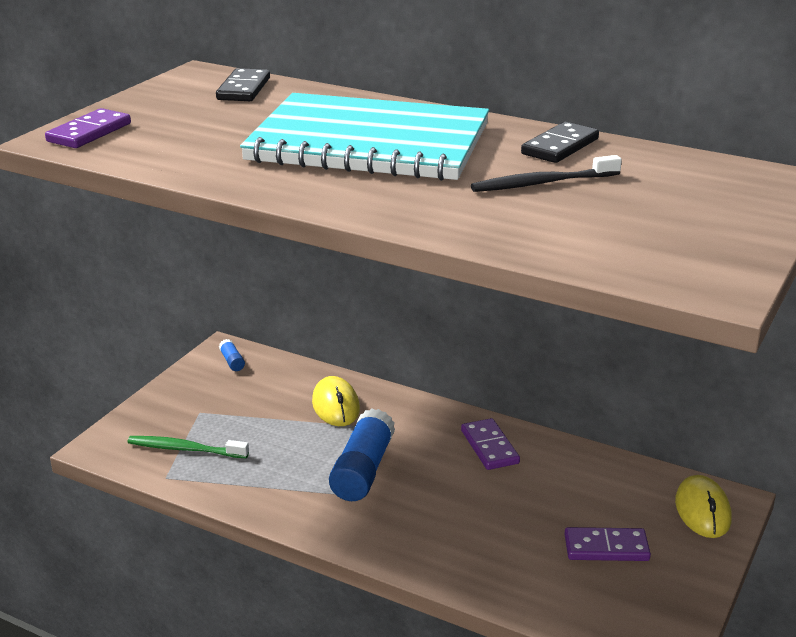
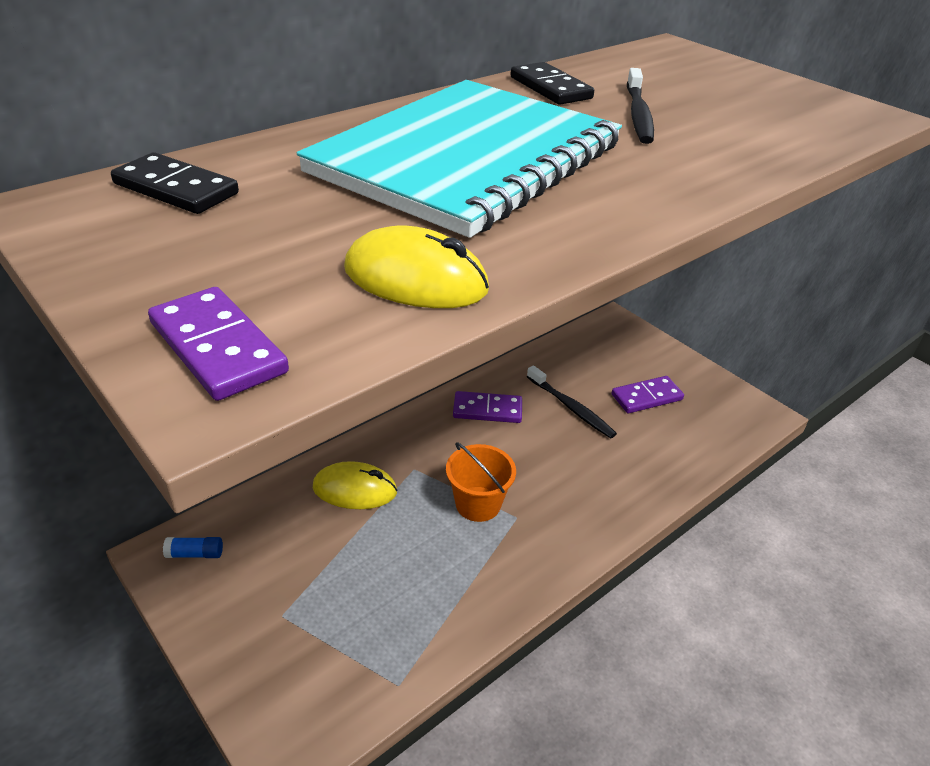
camera: 70 degrees left, 10 degrees up
green toothbrush [128,436,249,458] -> none
blue glue stick [329,408,395,501] -> orange bucket [446,442,516,522]
purple domino [564,527,651,561] -> purple domino turned 45 degrees clockwise [611,376,684,413]
yellow mouse [675,475,732,538] -> yellow mouse moved to [344,226,489,308]
none -> black toothbrush [527,365,617,438]

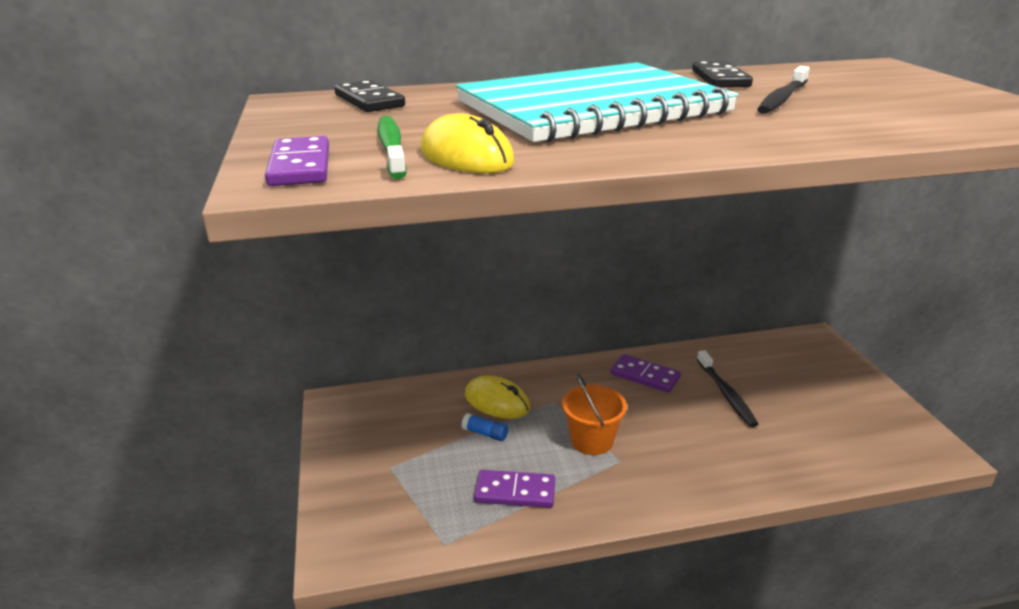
camera: 30 degrees right, 10 degrees down
blue glue stick [163,537,223,558] -> blue glue stick moved to [461,413,508,441]
purple domino [611,376,684,413] -> purple domino moved to [474,470,555,508]
none -> green toothbrush [378,116,407,179]

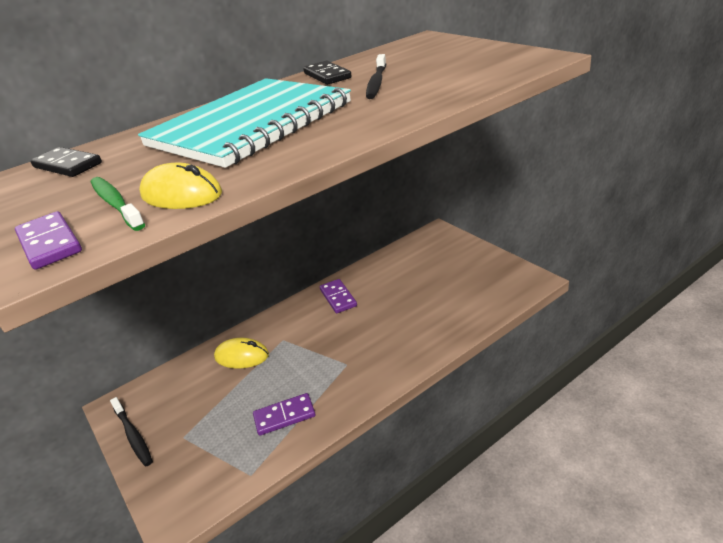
camera: 20 degrees left, 5 degrees up
blue glue stick [461,413,508,441] -> none
orange bucket [562,374,627,455] -> none
purple domino [611,354,681,393] -> purple domino turned 60 degrees clockwise [320,279,357,314]
black toothbrush [697,350,758,427] -> black toothbrush moved to [110,397,153,466]

